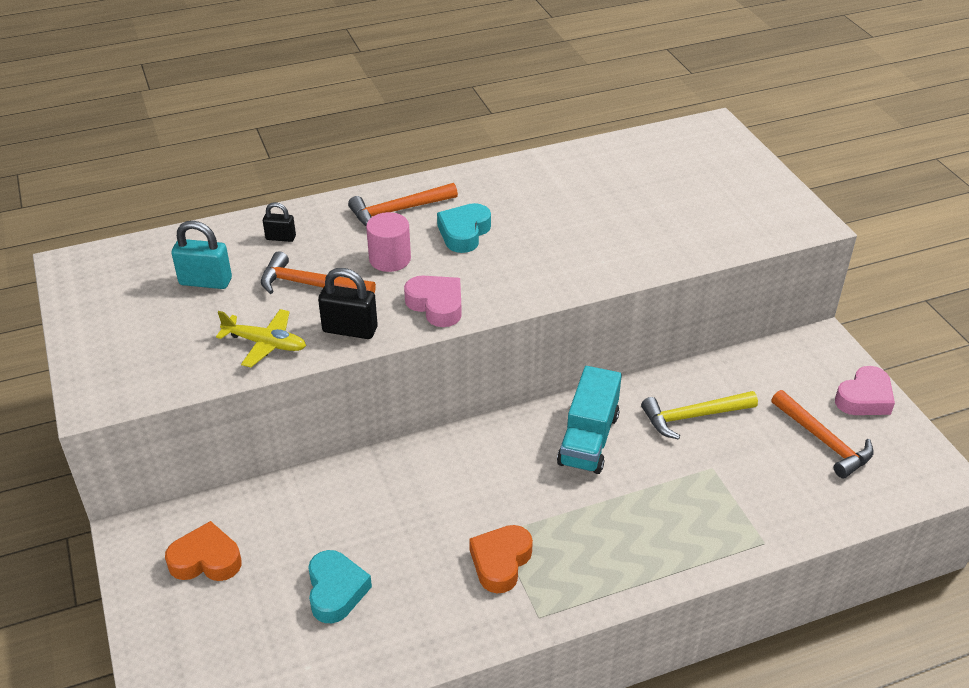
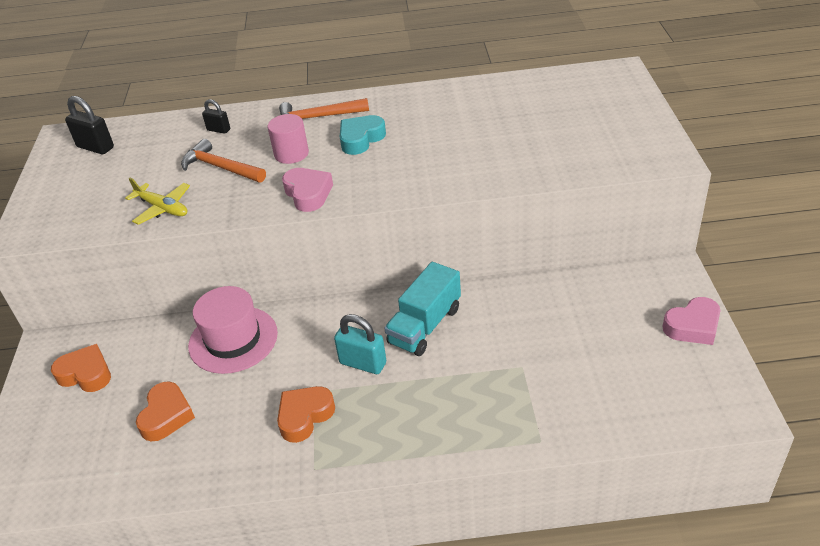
camera: 20 degrees right, 0 degrees up
turquoise padlock [172,221,232,289] -> turquoise padlock moved to [334,314,386,374]
turquoise heart [308,550,372,623] -> orange heart [136,381,195,442]
black padlock [318,268,378,339] -> black padlock moved to [65,96,114,154]
yellow hammer [641,391,758,440] -> none
orange hammer [771,390,874,478] -> none
none -> pink hat [188,286,278,374]

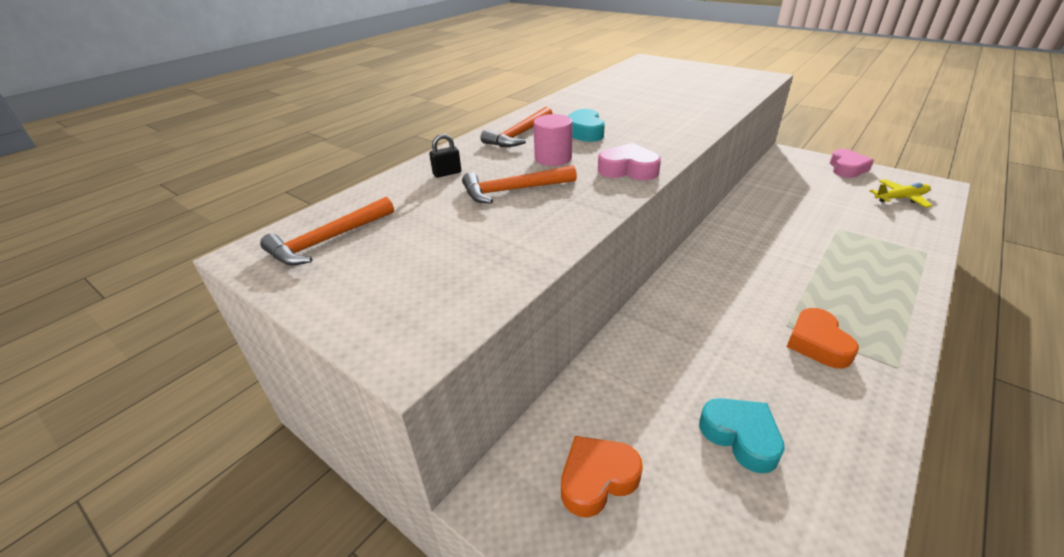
camera: 50 degrees left, 5 degrees down
black padlock [65,96,114,154] -> orange hammer [260,197,394,266]
yellow plane [125,178,190,225] -> yellow plane moved to [869,179,932,208]
orange heart [136,381,195,442] -> turquoise heart [699,398,785,474]
pink hat [188,286,278,374] -> none
turquoise padlock [334,314,386,374] -> none
turquoise truck [384,262,461,356] -> none

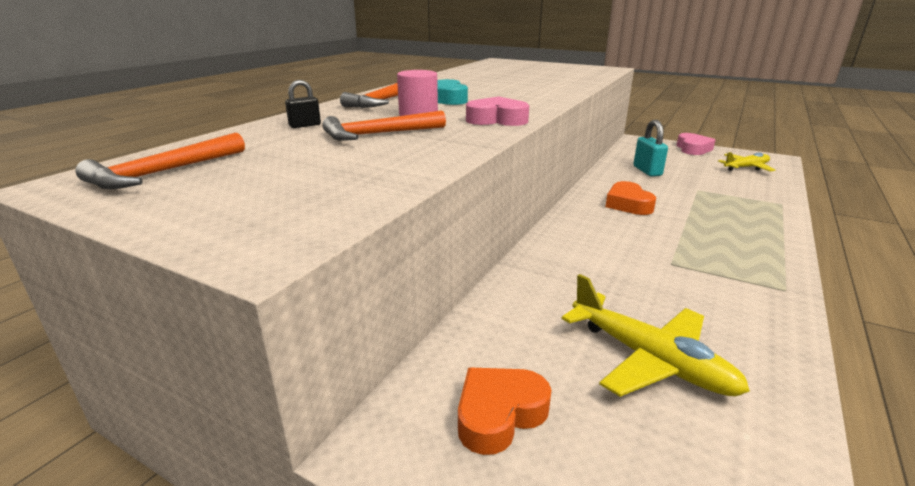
camera: 10 degrees left, 10 degrees down
turquoise heart [699,398,785,474] -> yellow plane [561,274,750,397]
orange heart [787,308,859,369] -> orange heart moved to [605,181,656,215]
none -> turquoise padlock [633,120,668,176]

